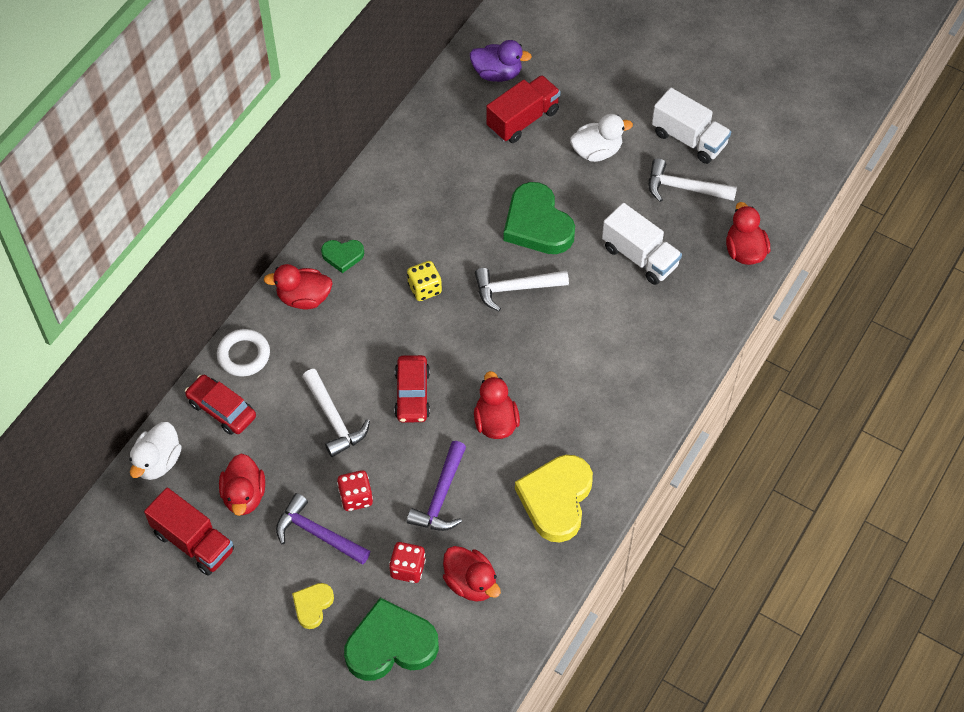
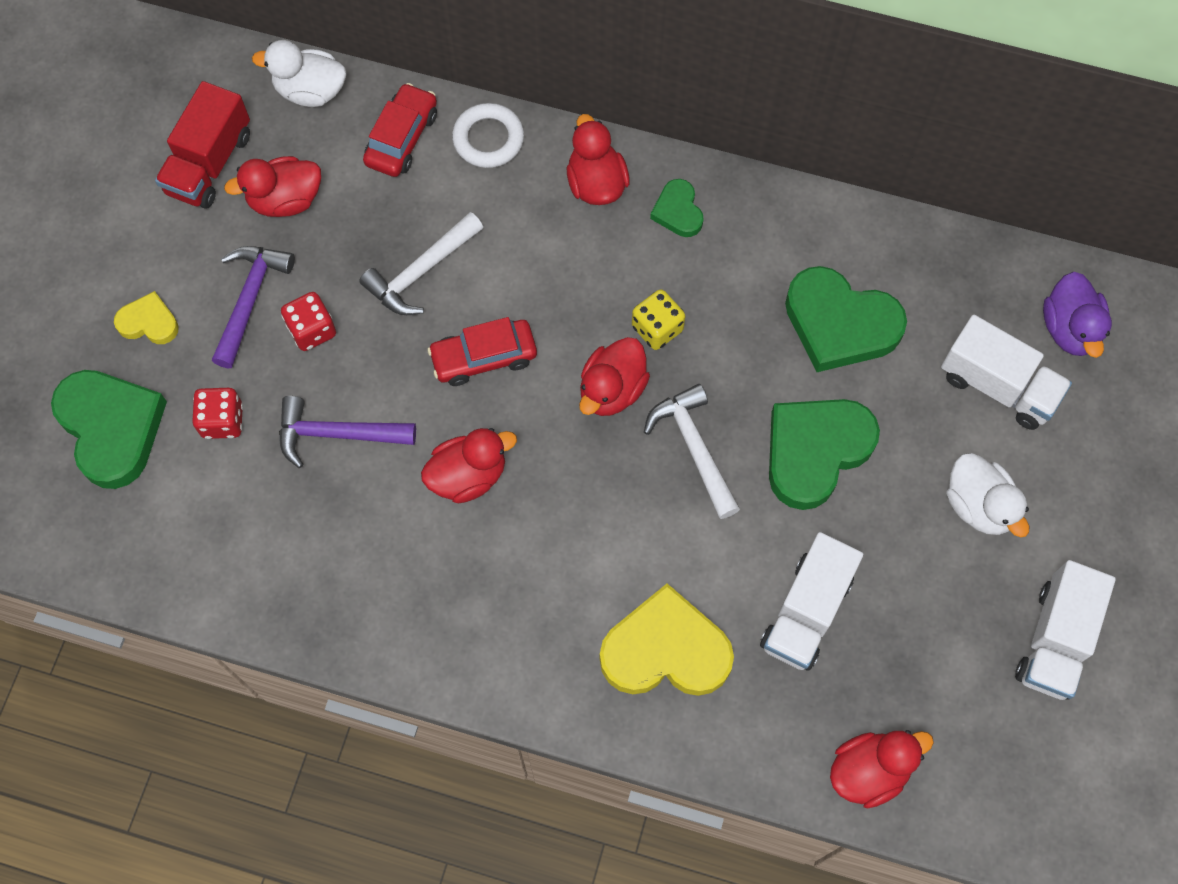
camera: 75 degrees right, 10 degrees up
red duck [443,546,501,602] -> red duck moved to [579,337,650,416]
red truck [486,75,561,143] -> white truck [941,315,1072,430]
yellow heart [515,455,593,542] -> yellow heart moved to [600,584,734,696]
white hammer [649,158,737,202] -> none
none -> green heart [785,266,907,372]

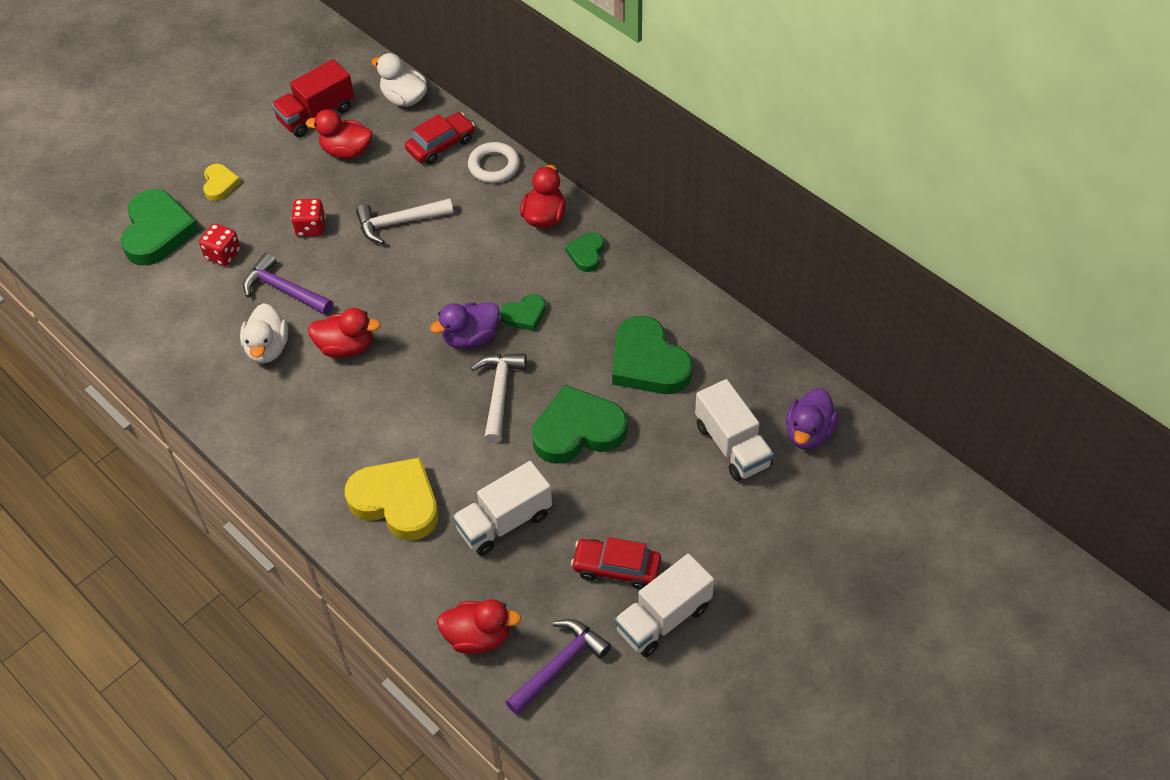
camera: 30 degrees right, 15 degrees down
yellow heart [114,291,179,344] -> yellow heart turned 45 degrees clockwise [203,164,241,201]
purple hammer [212,246,295,368] -> purple hammer moved to [506,619,611,715]
red car [427,317,537,386] -> red car moved to [571,537,661,590]
red duck [579,337,650,416] -> purple duck [430,302,500,349]
yellow dice [632,289,685,350] -> green heart [500,294,546,331]
white duck [946,453,1029,537] -> white duck moved to [240,303,288,364]

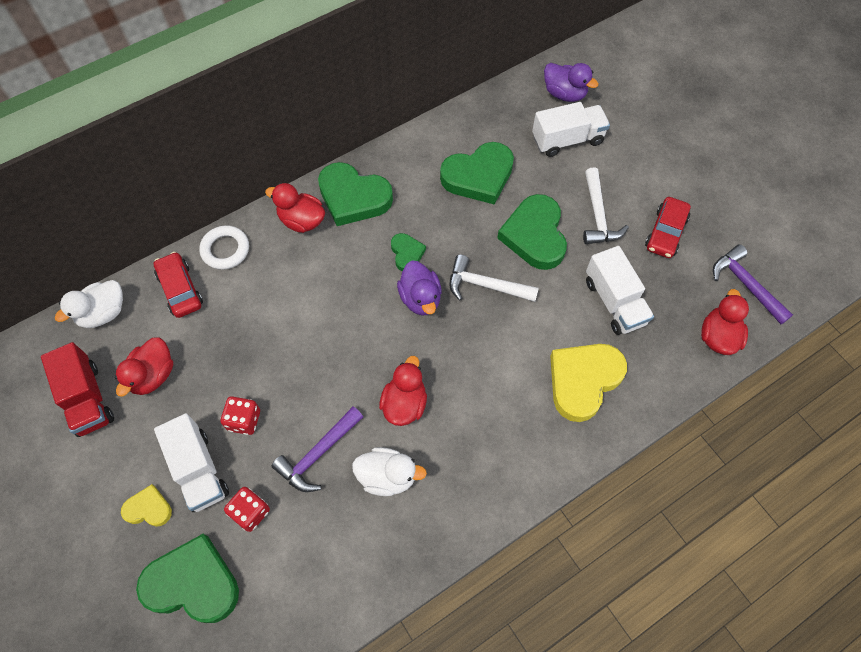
camera: 80 degrees left, 10 degrees up
white hammer [356,198,453,244] -> white hammer moved to [583,168,629,244]
green heart [565,232,604,272] -> green heart [318,162,393,226], size x1.95
white truck [614,554,714,657] -> white truck moved to [154,413,229,512]

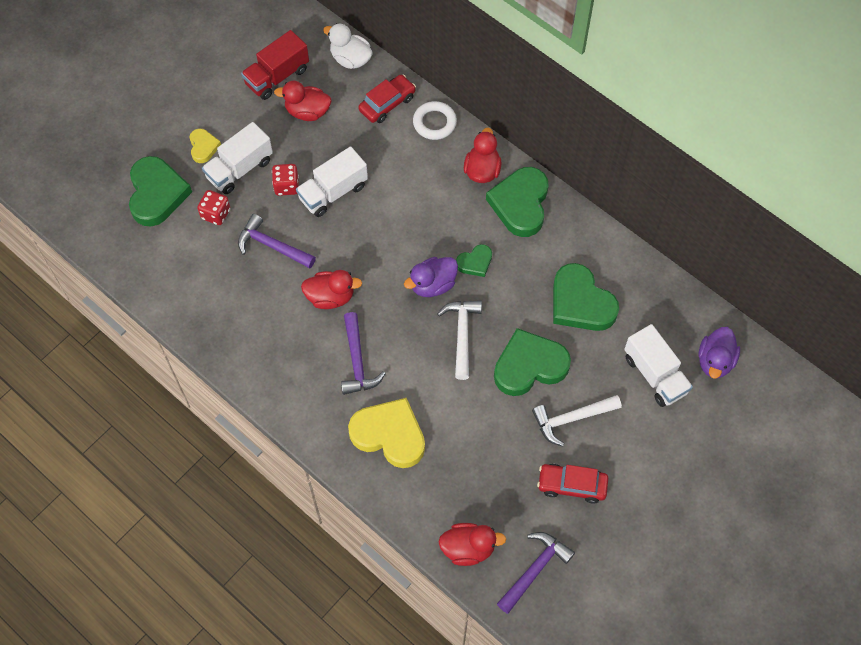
camera: 75 degrees right, 0 degrees up
white duck [352,447,427,496] -> none
white truck [586,246,654,335] -> white truck moved to [296,146,368,217]
none -> purple hammer [341,312,386,395]

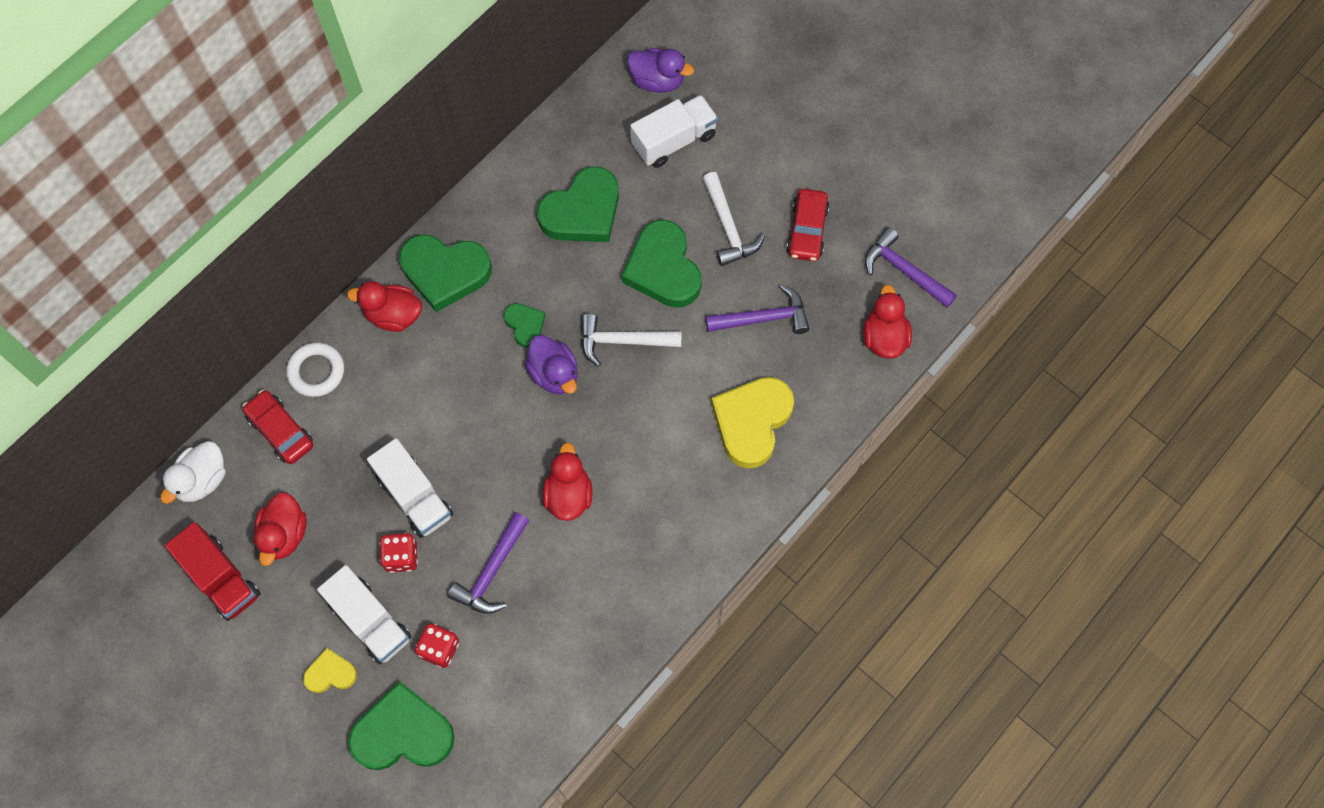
camera: 90 degrees left, 5 degrees up
purple hammer [341,312,386,395] -> purple hammer moved to [706,284,810,334]

